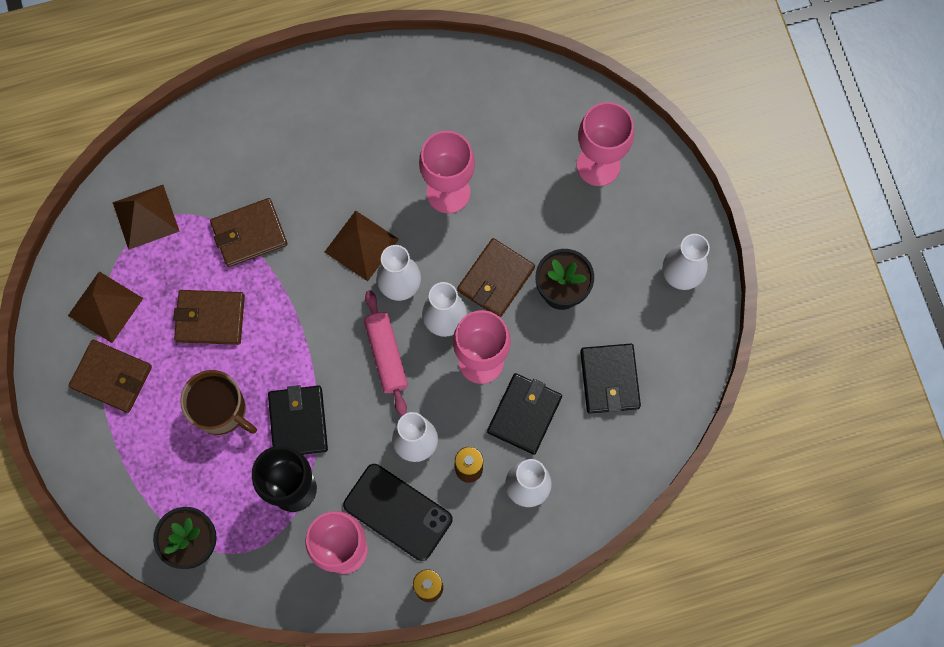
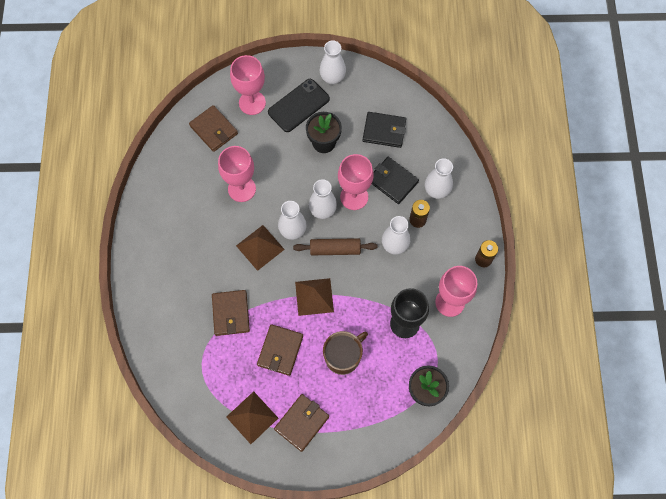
camera: 75 degrees left, 5 degrees down
brown pyramid [113,185,180,250] -> brown pyramid moved to [295,278,334,316]
black wallet [268,385,328,455] -> none
black phone [343,464,452,561] -> black phone moved to [268,79,330,132]
pink rolling pin [364,290,408,416] -> brown rolling pin [293,238,377,255]
brown wallet [457,238,535,318] -> brown wallet moved to [189,105,238,152]

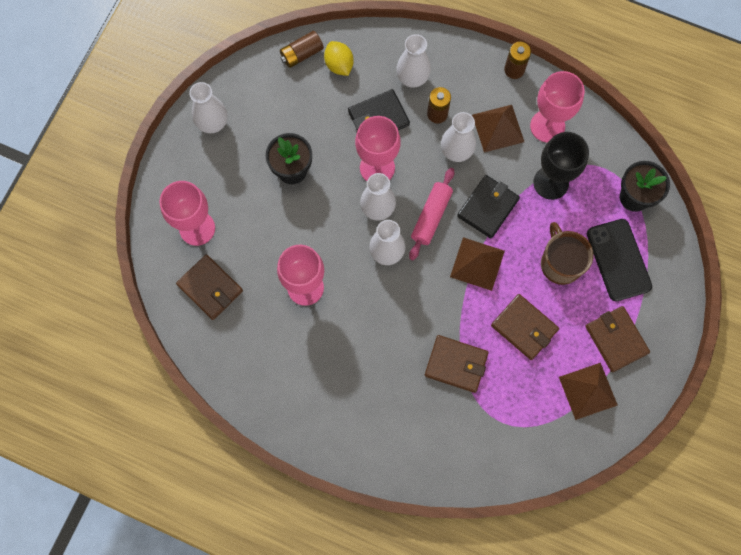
camera: 65 degrees left, 5 degrees up
brown wallet [189,105,238,152] -> brown wallet turned 60 degrees clockwise [176,255,243,320]
brown pyramid [236,225,285,271] -> brown pyramid moved to [472,105,524,153]
black phone [268,79,330,132] -> black phone moved to [587,219,652,301]
brown rolling pin [293,238,377,255] -> pink rolling pin [409,168,454,261]
black wallet [363,112,406,148] -> black wallet moved to [457,175,520,238]
none -> brown battery [280,31,324,68]
none -> yellow lemon [324,41,354,76]

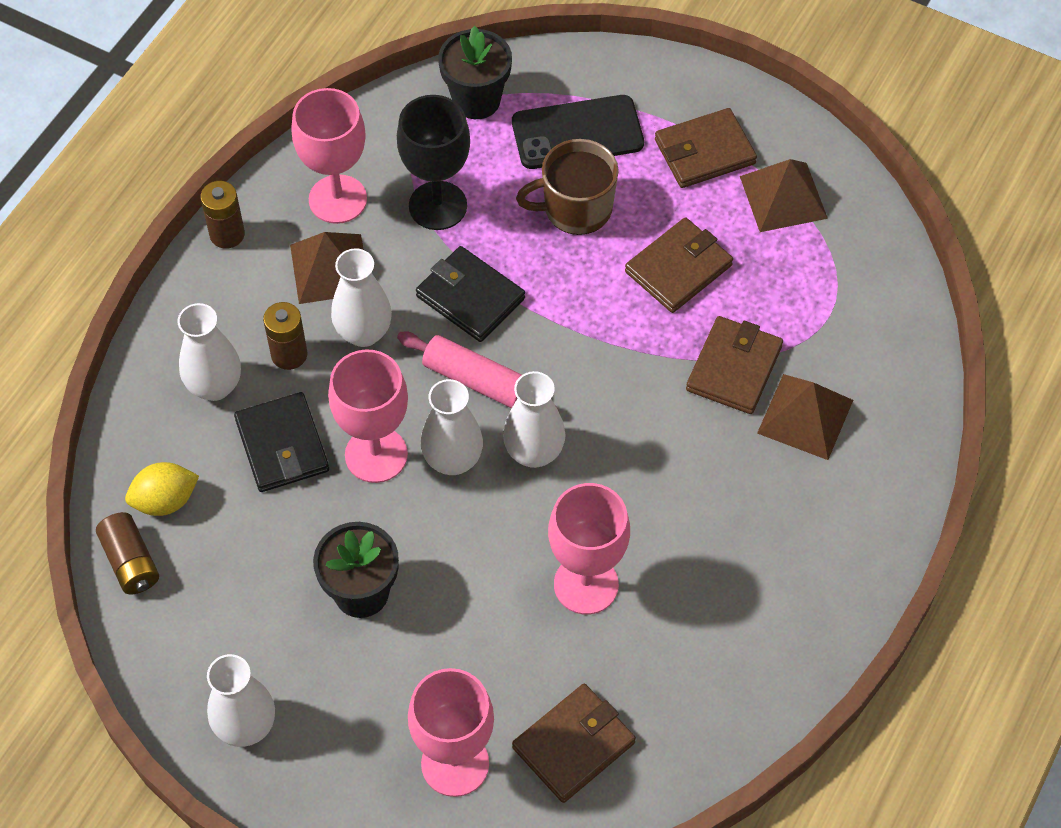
camera: 85 degrees left, 15 degrees down
brown pyramid [450,237,505,291] -> brown pyramid moved to [757,374,853,460]

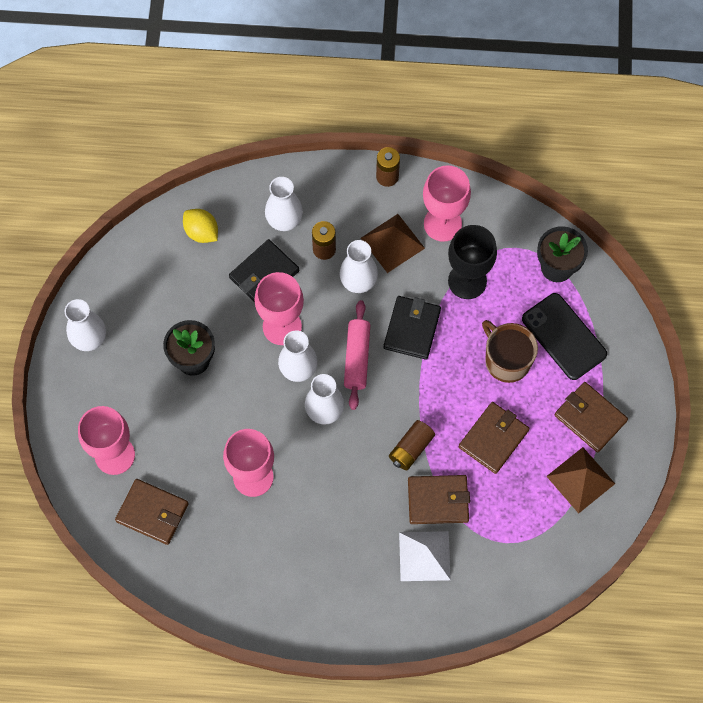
camera: 65 degrees right, 10 degrees up
brown battery [96,512,159,594] -> brown battery moved to [389,420,435,470]
brown wallet [625,217,733,313] -> brown wallet turned 75 degrees counterclockwise [459,402,529,474]
brown pyramid [757,374,853,460] -> white pyramid [399,531,451,581]

